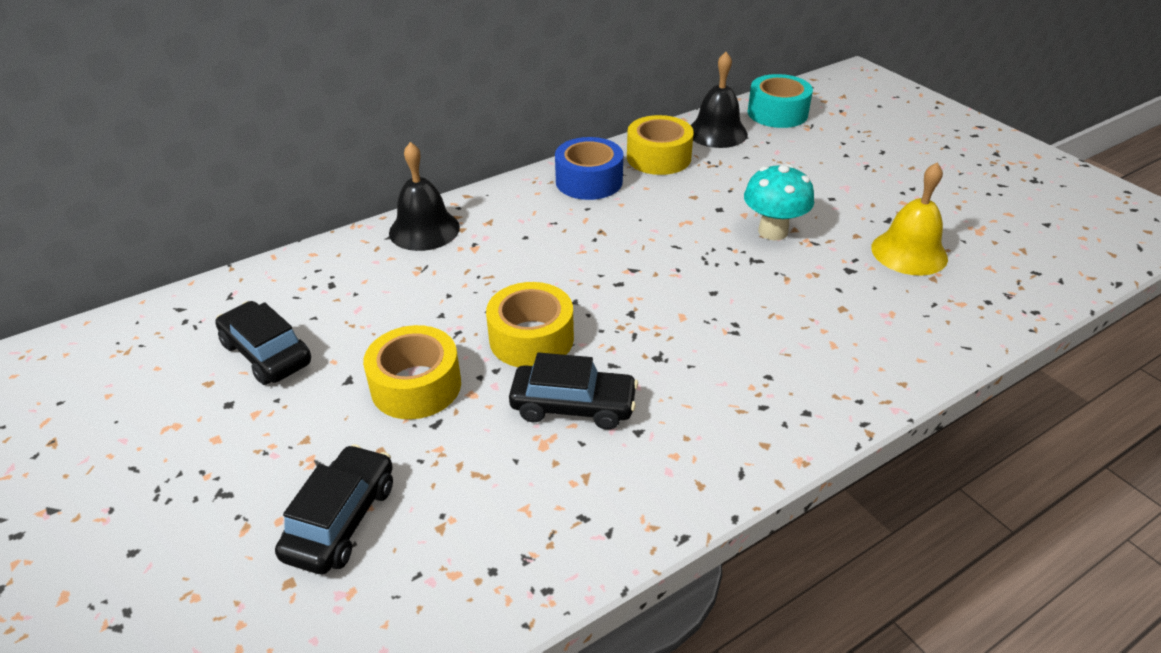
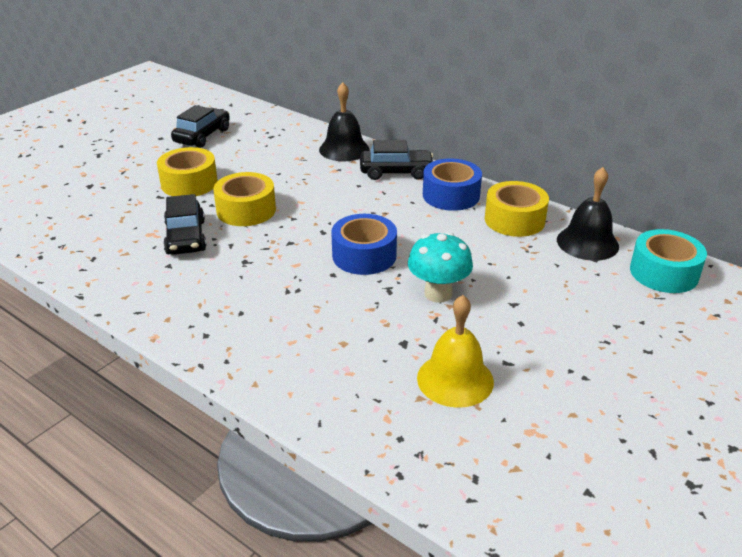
camera: 70 degrees right, 5 degrees down
black car [275,444,393,574] -> black car moved to [360,140,433,180]
none -> blue tape [331,214,397,275]

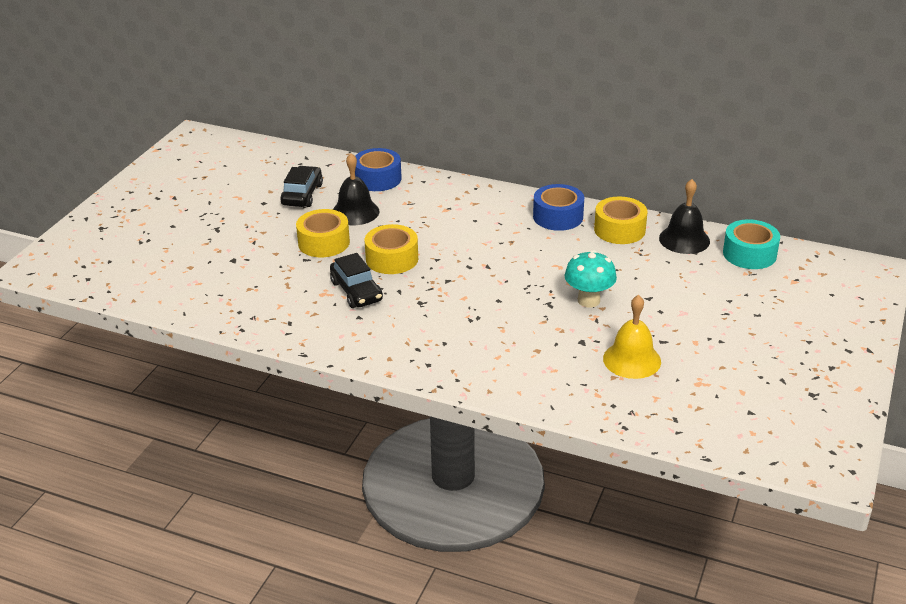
camera: 15 degrees left, 0 degrees up
black bell [319,82,370,161] -> black bell moved to [333,153,380,225]
blue tape [331,214,397,275] -> blue tape moved to [355,148,402,191]
black car [360,140,433,180] -> none

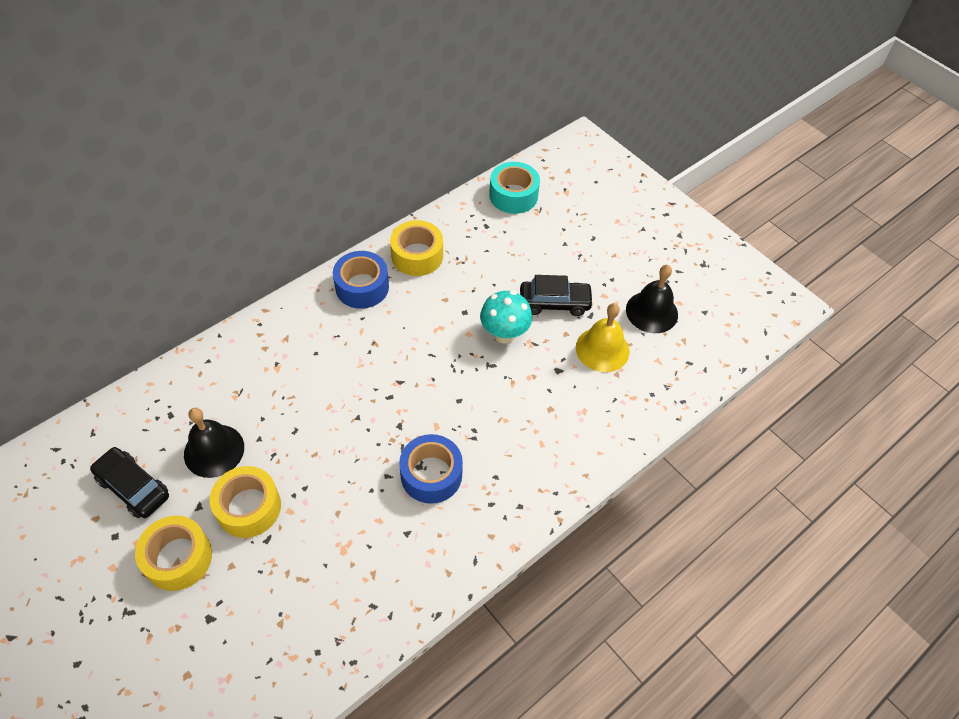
camera: 65 degrees left, 20 degrees up
black car [330,253,383,308] -> black car moved to [520,275,594,316]
blue tape [355,148,402,191] -> blue tape moved to [399,434,463,504]
yellow tape [365,224,418,274] -> yellow tape moved to [135,516,212,591]
black bell [659,179,710,254] -> black bell moved to [626,265,678,333]

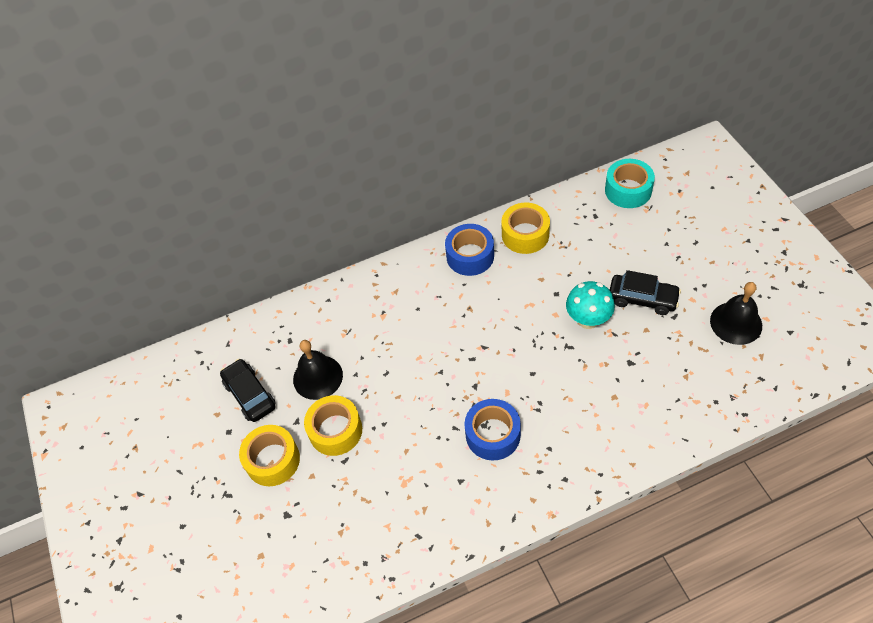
camera: 25 degrees right, 0 degrees up
yellow bell [576,303,630,372] -> none

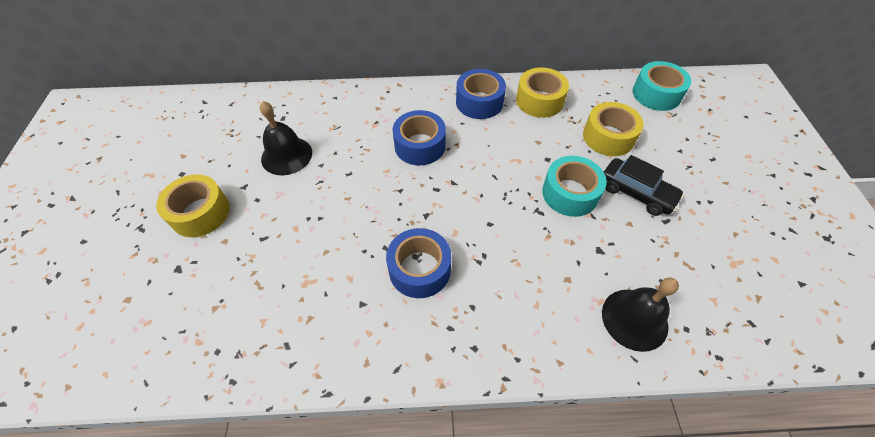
camera: 15 degrees right, 0 degrees up
black car [220,359,276,422] -> none
yellow tape [304,395,362,456] -> yellow tape moved to [583,102,644,156]
turquoise mushroom [566,281,615,329] -> turquoise tape [542,156,607,217]
black bell [710,282,762,345] -> black bell moved to [602,277,679,352]
none -> blue tape [393,110,446,165]

